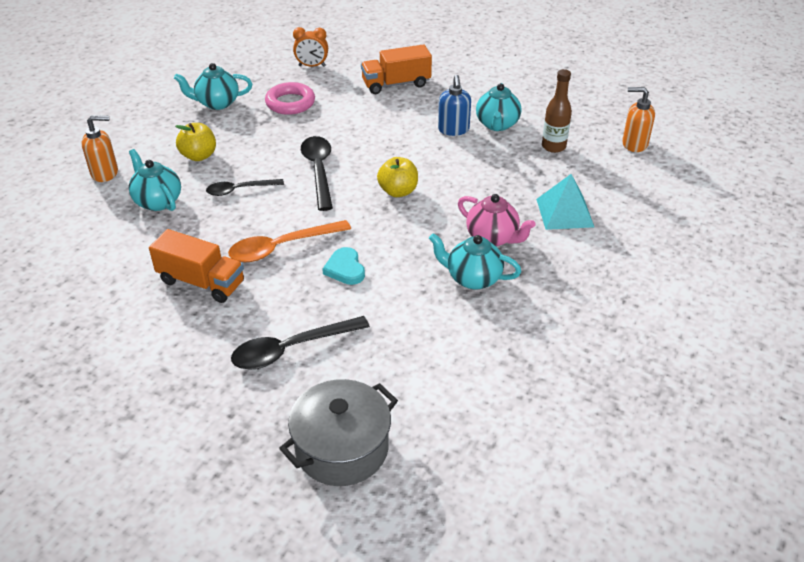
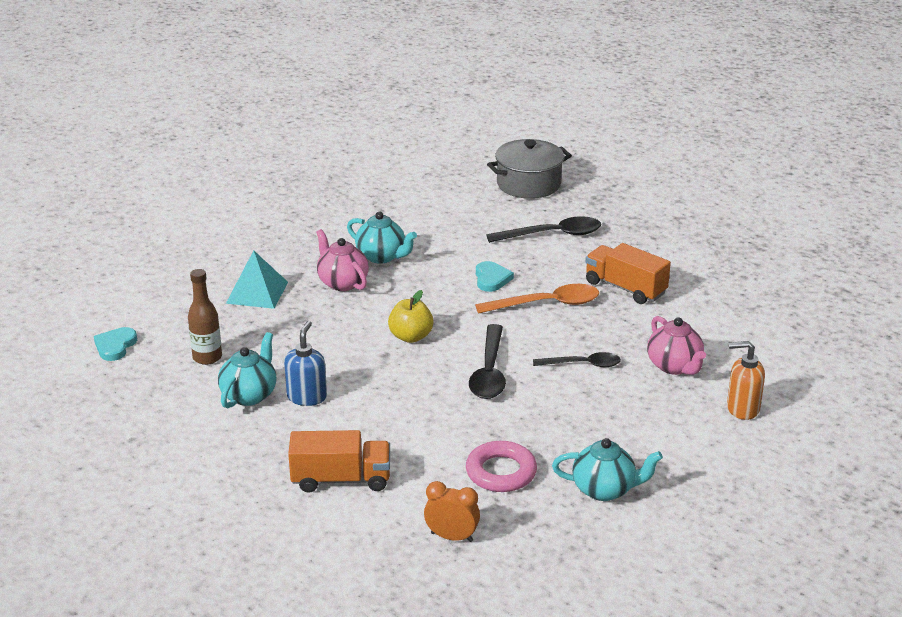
camera: 165 degrees left, 10 degrees down
turquoise teapot [129,149,181,211] -> pink teapot [647,316,706,375]
yellow apple [175,123,216,161] -> none
orange soap dispenser [622,87,655,152] -> turquoise heart [94,327,137,361]

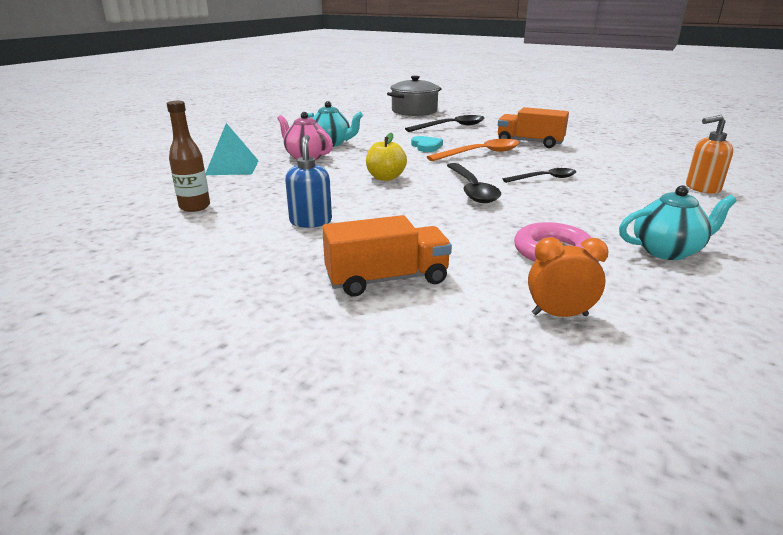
camera: 15 degrees left, 5 degrees down
turquoise heart [94,327,137,361] -> none
turquoise teapot [218,332,276,408] -> none
pink teapot [647,316,706,375] -> none

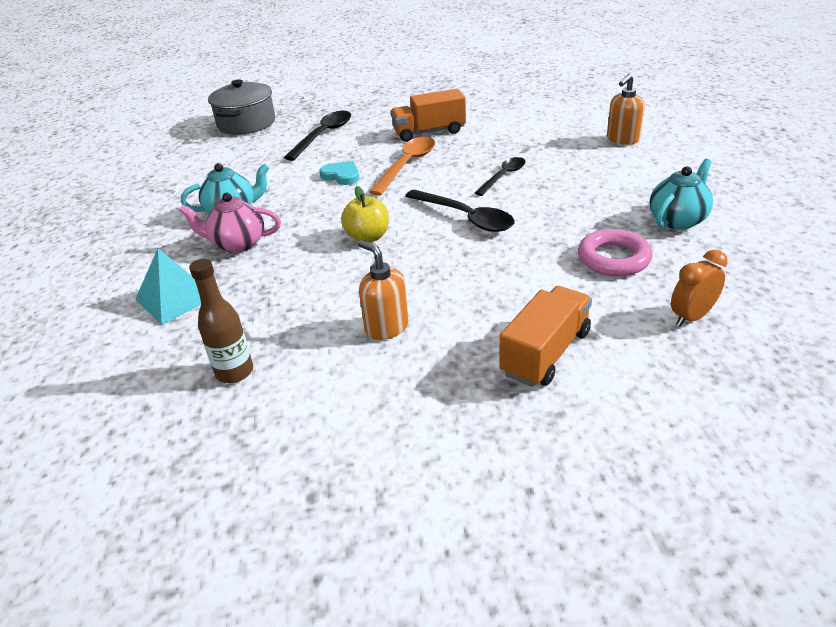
camera: 35 degrees left, 10 degrees up
blue soap dispenser [285,135,332,228] -> orange soap dispenser [358,240,409,340]

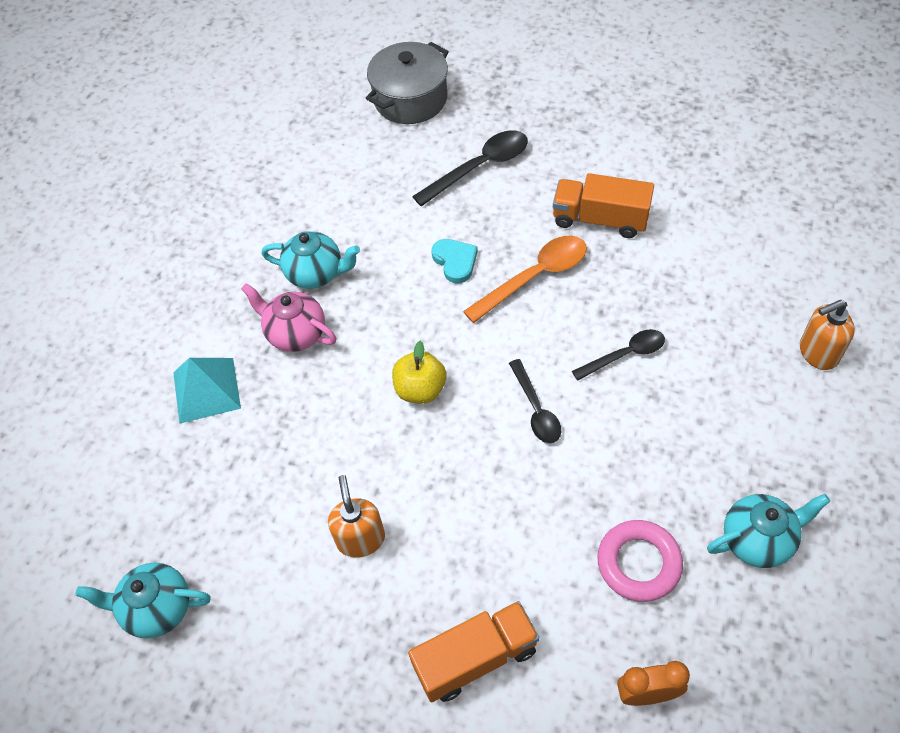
camera: 30 degrees right, 20 degrees up
brown bottle [189,259,253,383] -> none
black spoon [405,190,514,232] -> black spoon [509,359,561,443], size x0.66
none -> turquoise teapot [75,563,211,639]

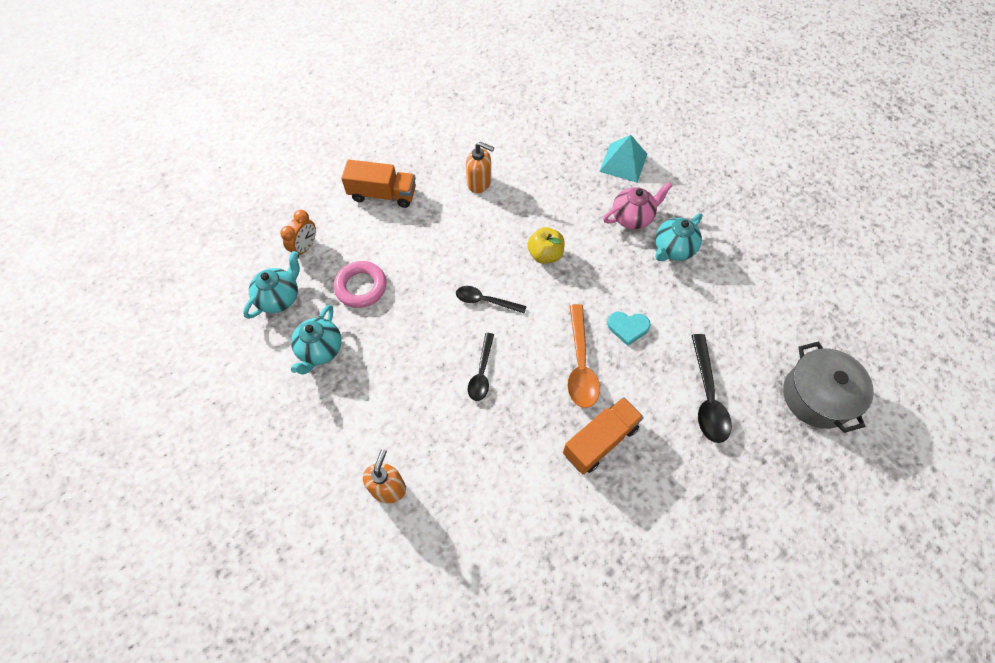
camera: 120 degrees right, 5 degrees up
turquoise teapot [75,563,211,639] -> turquoise teapot moved to [243,251,300,319]
orange truck [408,601,539,702] -> orange truck turned 90 degrees counterclockwise [341,159,416,208]

